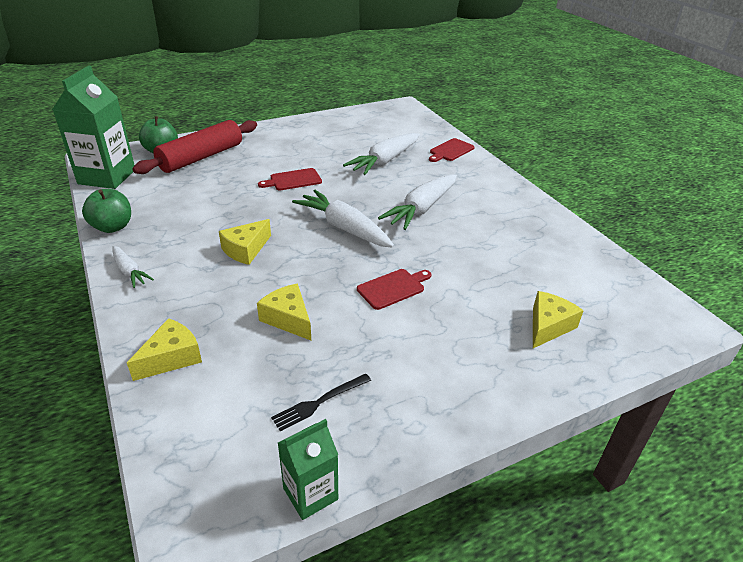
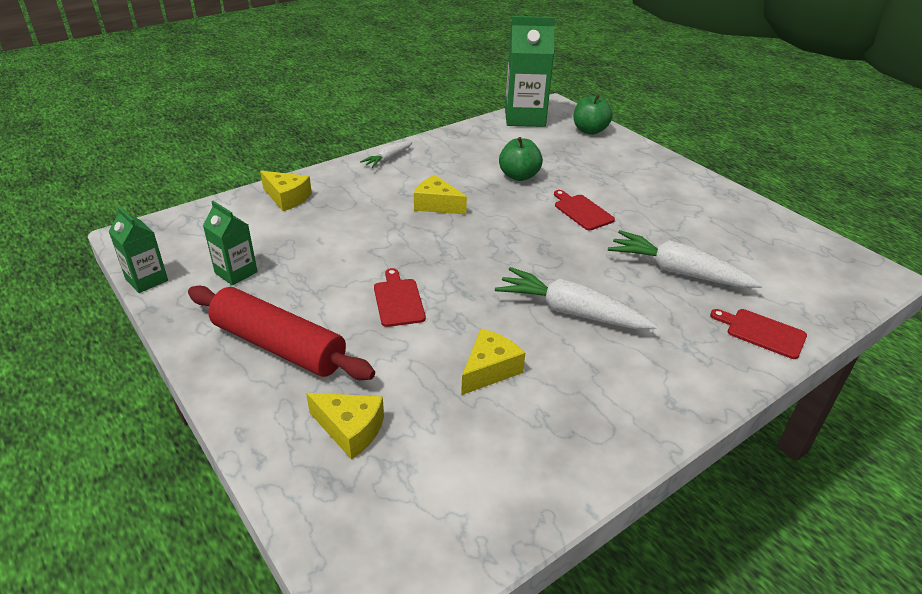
camera: 80 degrees right, 0 degrees up
green apple [82,189,131,233] -> green apple moved to [499,137,543,181]
red rolling pin [132,120,257,174] -> red rolling pin moved to [188,286,375,380]
yellow cheese [257,284,311,340] -> yellow cheese moved to [461,329,525,395]
black fork [271,374,371,431] -> green carton [203,201,258,285]
white carrot [292,190,394,248] -> none
red cutting board [357,269,431,310] -> red cutting board turned 150 degrees counterclockwise [374,268,426,327]

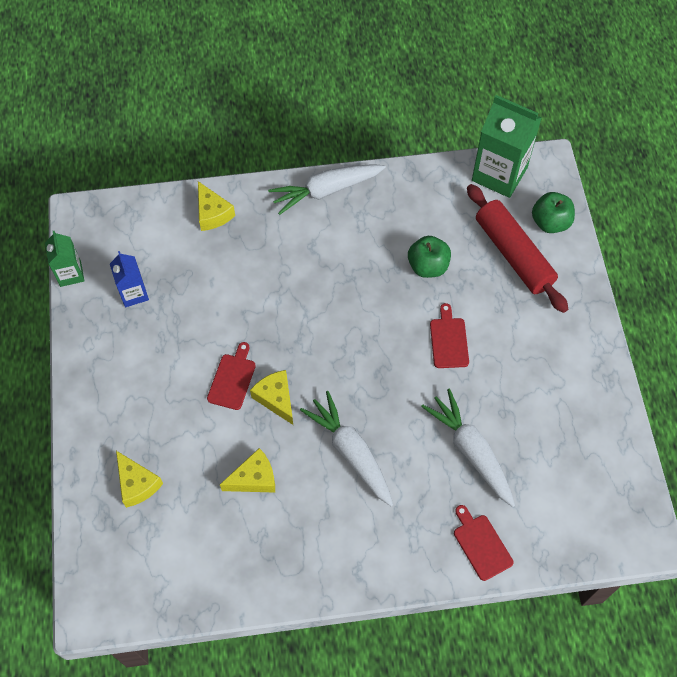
camera: 30 degrees right, 25 degrees up
red rolling pin [188,286,375,380] -> red rolling pin moved to [467,184,568,313]
green carton [203,201,258,285] -> blue carton [110,251,149,307]
white carrot [360,141,413,168] -> white carrot [268,164,386,215], size x1.82
yellow cheese [414,175,467,214] -> yellow cheese moved to [250,370,293,425]

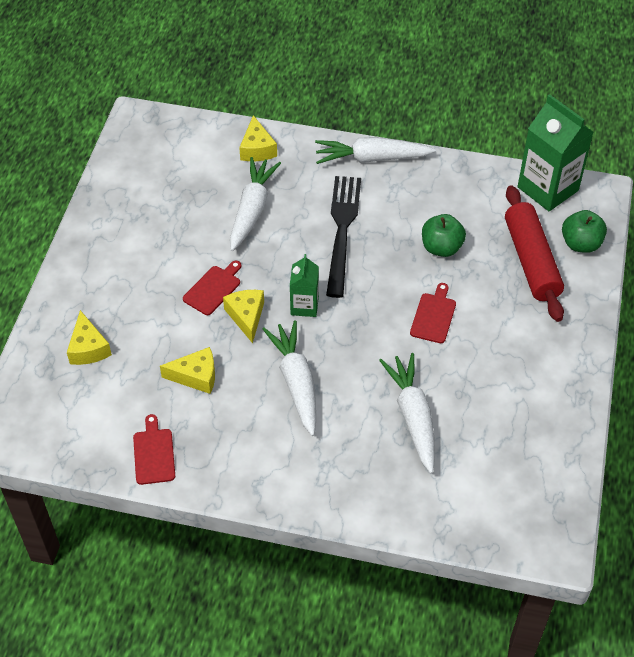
camera: 20 degrees right, 10 degrees down
green carton [45,231,84,287] -> green carton moved to [290,254,319,317]
blue carton [110,251,149,307] -> none
red cutting board [454,505,513,581] -> red cutting board moved to [133,414,175,485]
none -> white carrot [230,157,281,251]
none -> black fork [326,176,361,298]

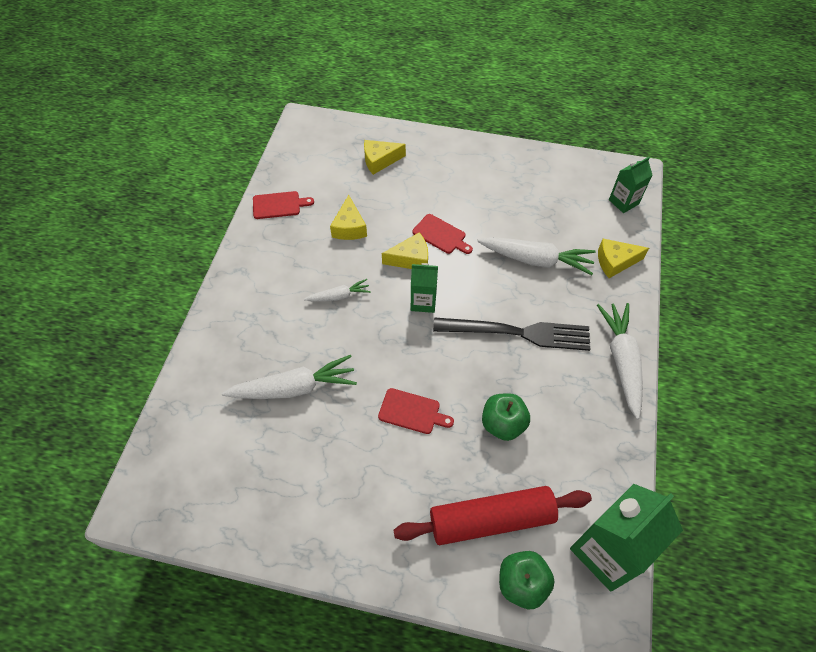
camera: 90 degrees right, 5 degrees up
white carrot [263,320,316,436] -> white carrot [304,279,371,302], size x0.55
none -> green carton [609,157,652,213]

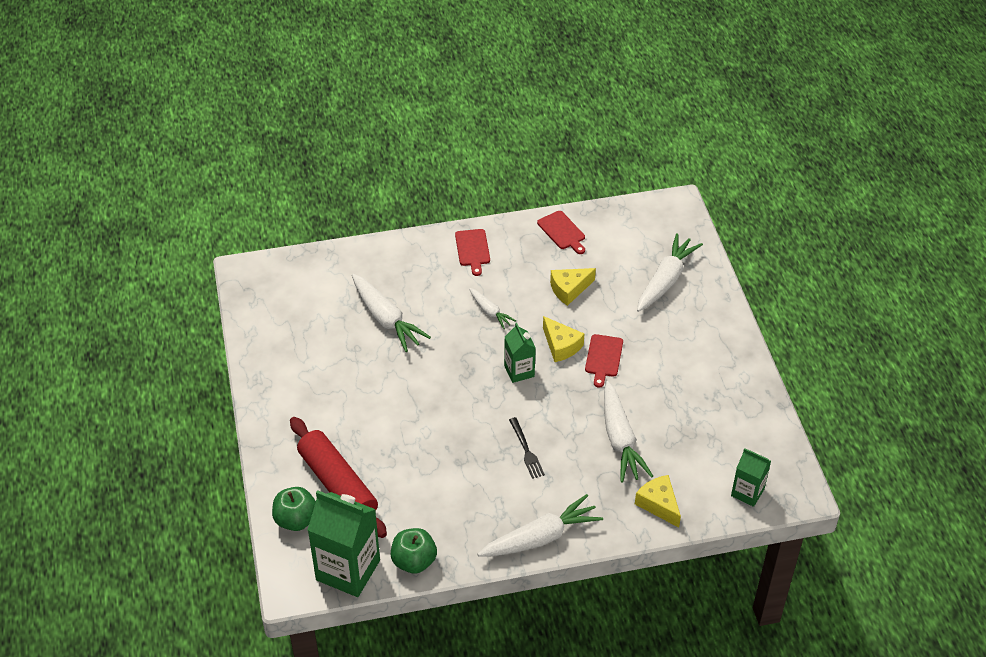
camera: 65 degrees right, 10 degrees down
yellow cheese [364,140,406,175] -> white carrot [637,233,703,312]
red cutting board [378,388,454,434] -> red cutting board moved to [455,229,490,276]
black fork [433,317,590,351] -> black fork [509,417,545,479], size x0.48
green apple [482,393,530,441] -> green apple moved to [391,528,437,574]

